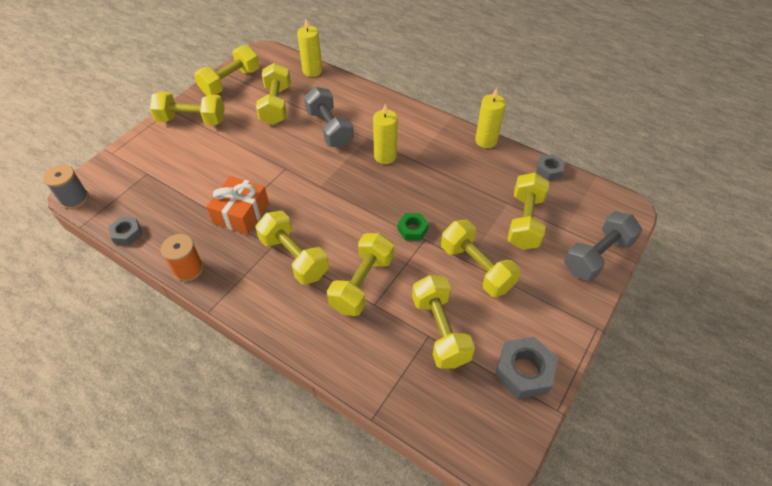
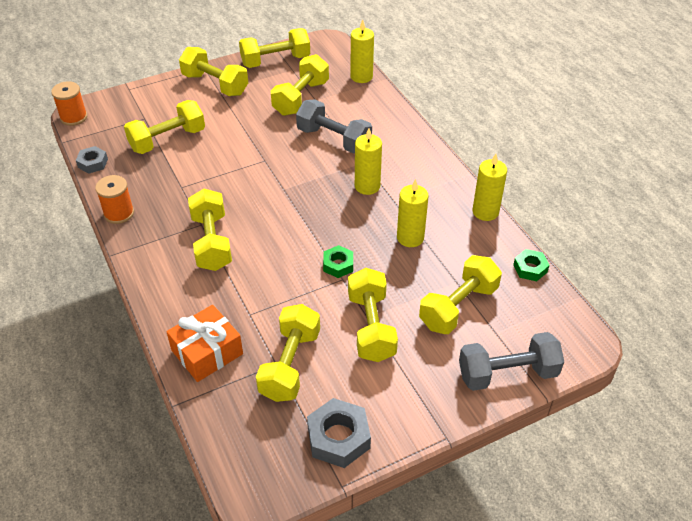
camera: 30 degrees right, 5 degrees down
grey spool [43,165,89,209] -> orange spool [51,81,87,126]
orange gift [206,176,269,235] -> orange gift moved to [166,305,243,382]
grey dumbbell [304,87,354,148] -> grey dumbbell turned 60 degrees counterclockwise [296,99,372,154]
yellow dumbbell [327,233,394,316] -> yellow dumbbell moved to [124,100,205,154]
grey nut [536,154,565,180] -> green nut [513,249,549,281]
none -> yellow candle [397,179,429,247]

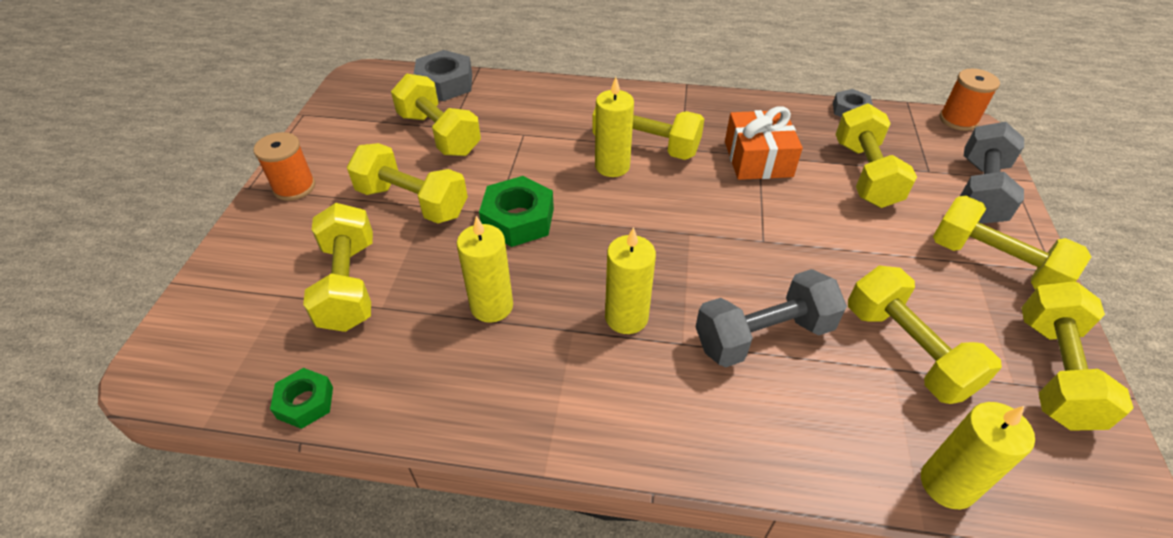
camera: 125 degrees right, 0 degrees up
orange spool [95,175,134,224] -> orange spool moved to [253,132,315,201]
orange gift [166,305,243,382] -> orange gift moved to [725,106,803,180]
yellow dumbbell [179,47,248,96] -> yellow dumbbell turned 60 degrees clockwise [933,195,1091,289]
grey nut [307,398,371,468] -> grey nut moved to [413,50,472,101]
green nut [323,245,353,278] -> green nut [479,176,554,247], size x1.66
grey dumbbell [459,332,564,391] -> grey dumbbell moved to [960,122,1024,224]
yellow candle [472,154,507,221] -> yellow candle moved to [595,77,634,177]

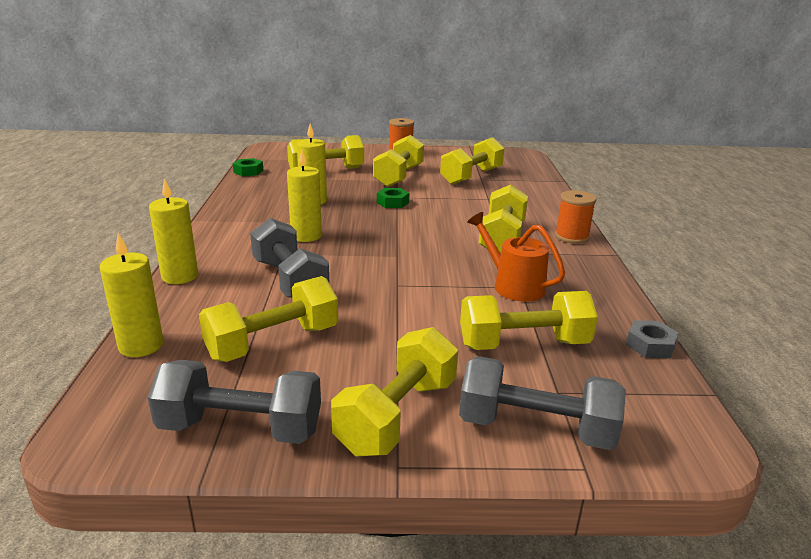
camera: 80 degrees right, 20 degrees down
grey nut [413,50,472,101] -> none
green nut [479,176,554,247] -> green nut [377,188,409,208], size x0.60
yellow candle [595,77,634,177] -> yellow candle moved to [149,179,198,284]
orange gift [725,106,803,180] -> orange watering can [467,212,565,302]
orange spool [939,69,1000,131] -> orange spool moved to [555,190,596,244]
yellow dumbbell [1021,281,1133,431] -> grey dumbbell [148,360,321,444]

